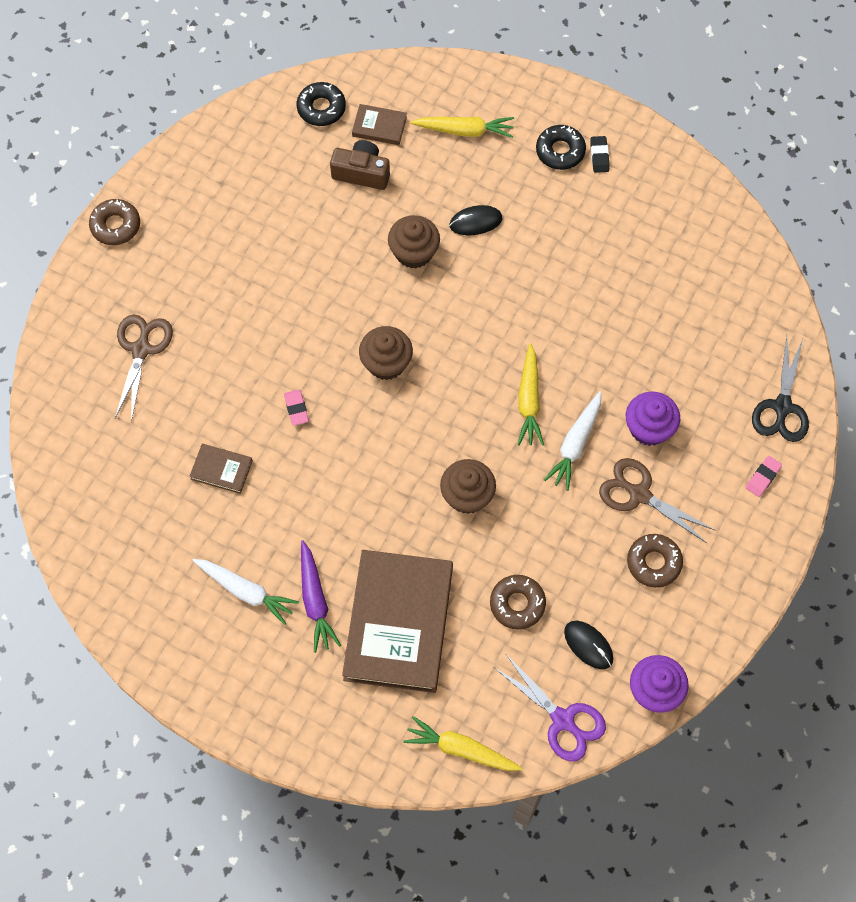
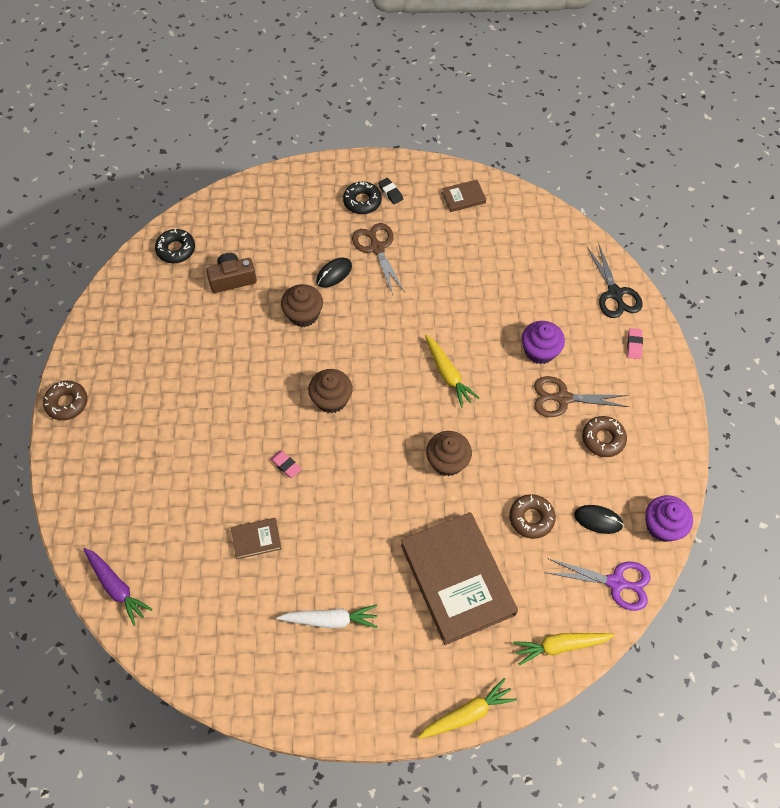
camera: 30 degrees left, 5 degrees down
brown scissors [115,315,173,422] -> brown scissors moved to [352,223,405,295]
purple carrot [301,540,341,653] -> purple carrot moved to [83,548,153,626]
brown book [352,104,407,145] -> brown book moved to [442,180,486,212]
yellow carrot [410,117,514,138] -> yellow carrot moved to [418,678,517,739]
white carrot [544,391,601,491] -> none

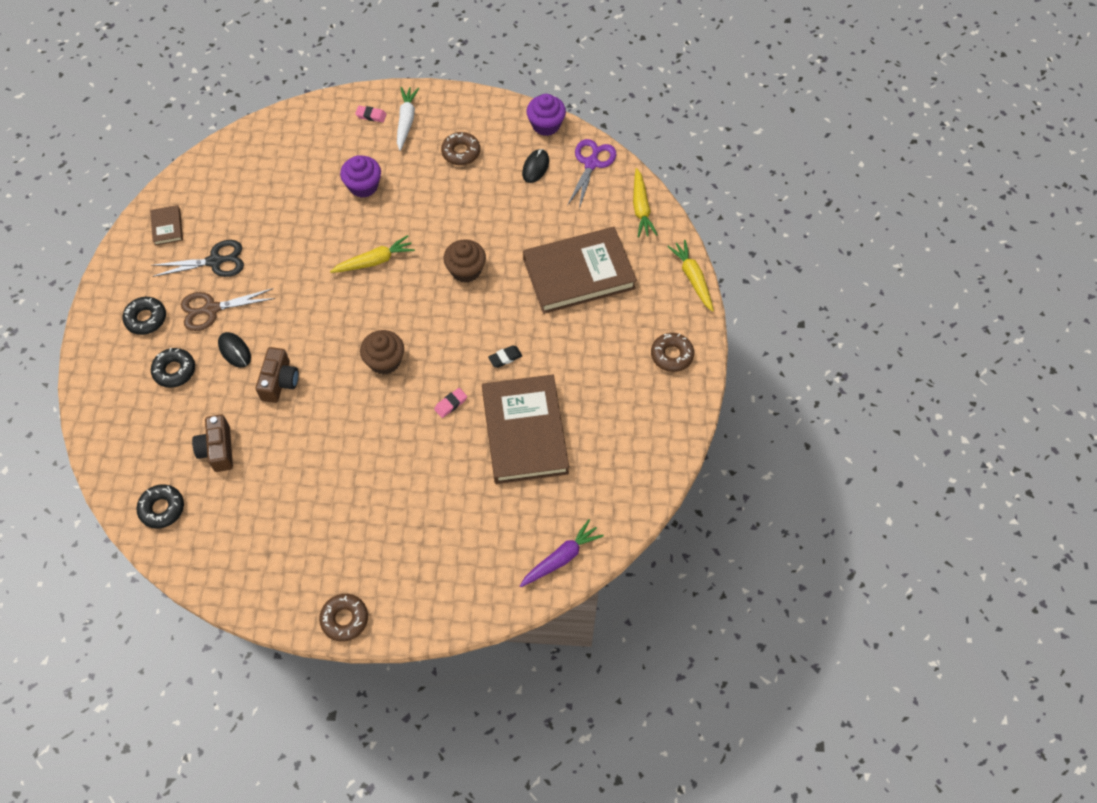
camera: 85 degrees left, 0 degrees up
brown book [231,518,282,559] -> brown book [482,375,569,484], size x2.38
white carrot [276,604,378,628] -> white carrot moved to [397,87,419,151]
brown cupcake [281,284,323,327] -> brown camera [256,347,299,403]
black eraser [378,178,403,205] -> black eraser moved to [488,345,522,368]
brown donut [509,494,556,539] -> brown donut moved to [651,333,694,372]
brown scissors [534,376,629,417] -> none
black scissors [587,243,642,318] -> black scissors moved to [151,240,244,277]
none -> black donut [151,348,195,388]

